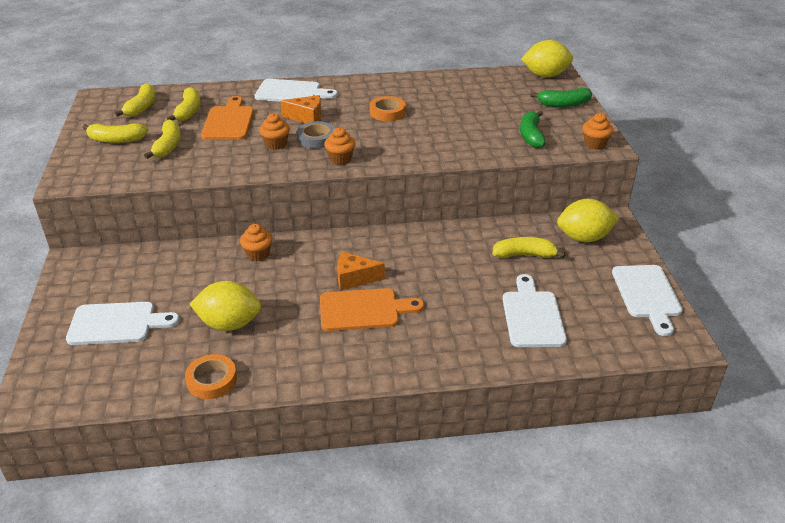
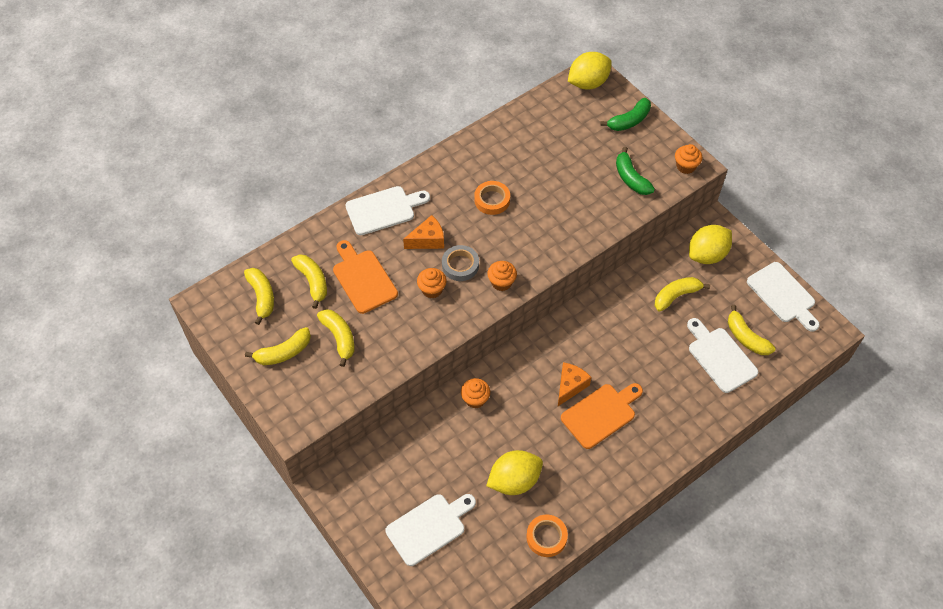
camera: 30 degrees left, 20 degrees up
orange cheese [337,252,385,290] -> orange cheese turned 150 degrees clockwise [558,362,592,406]
none -> yellow banana [728,305,775,355]

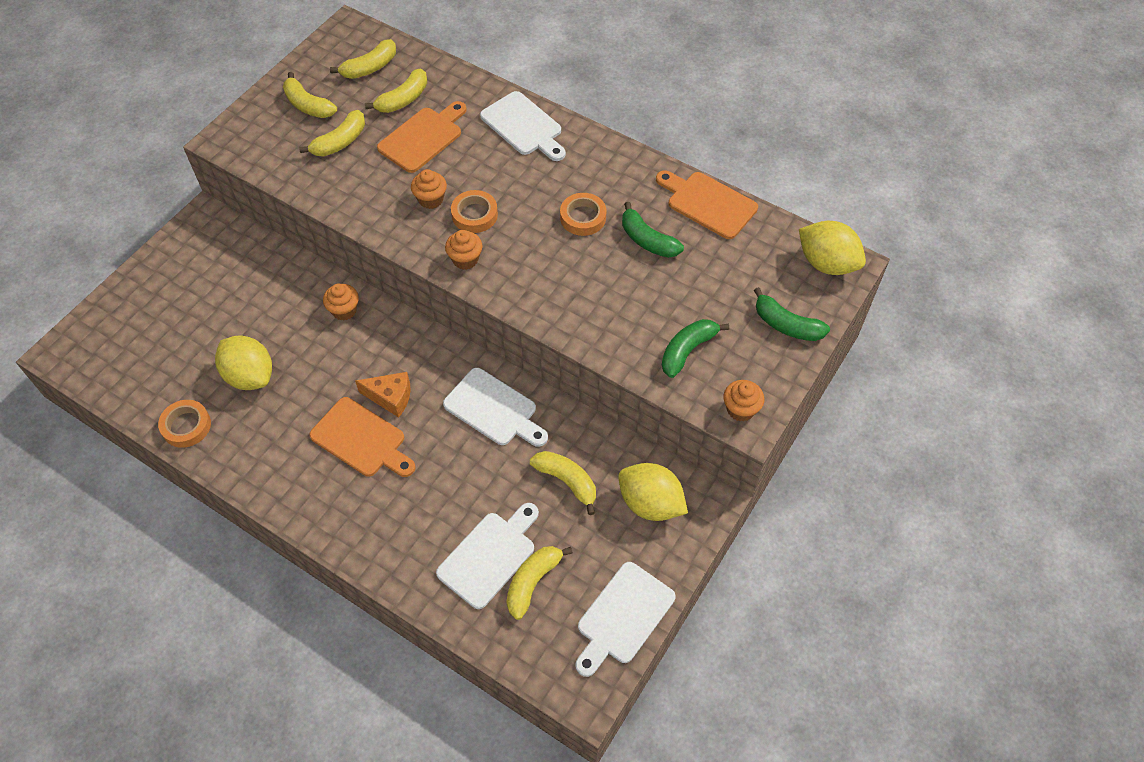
camera: 70 degrees right, 0 degrees up
white cutting board [386,494,476,566] -> white cutting board moved to [443,368,548,447]
orange cheese [403,215,444,249] -> none
grey tape [442,245,479,281] -> orange tape [451,190,498,233]
none -> green banana [622,202,684,258]
none -> orange cutting board [656,170,758,239]

